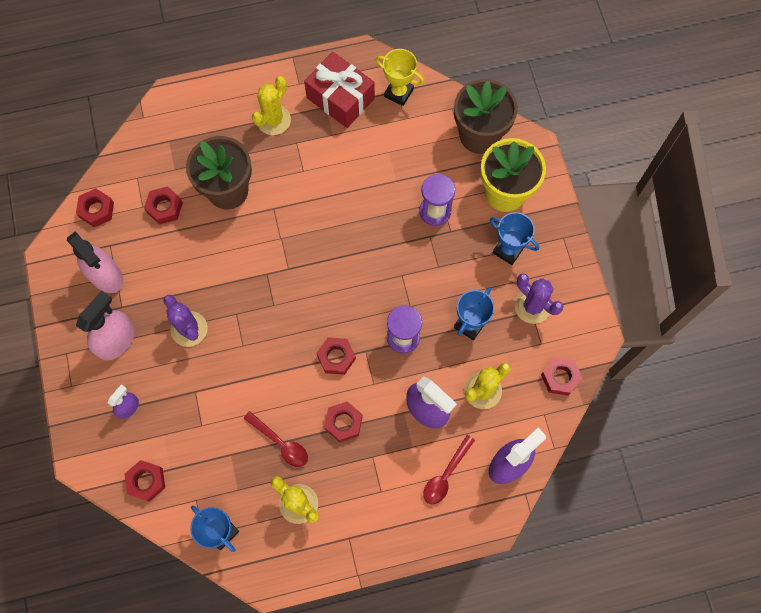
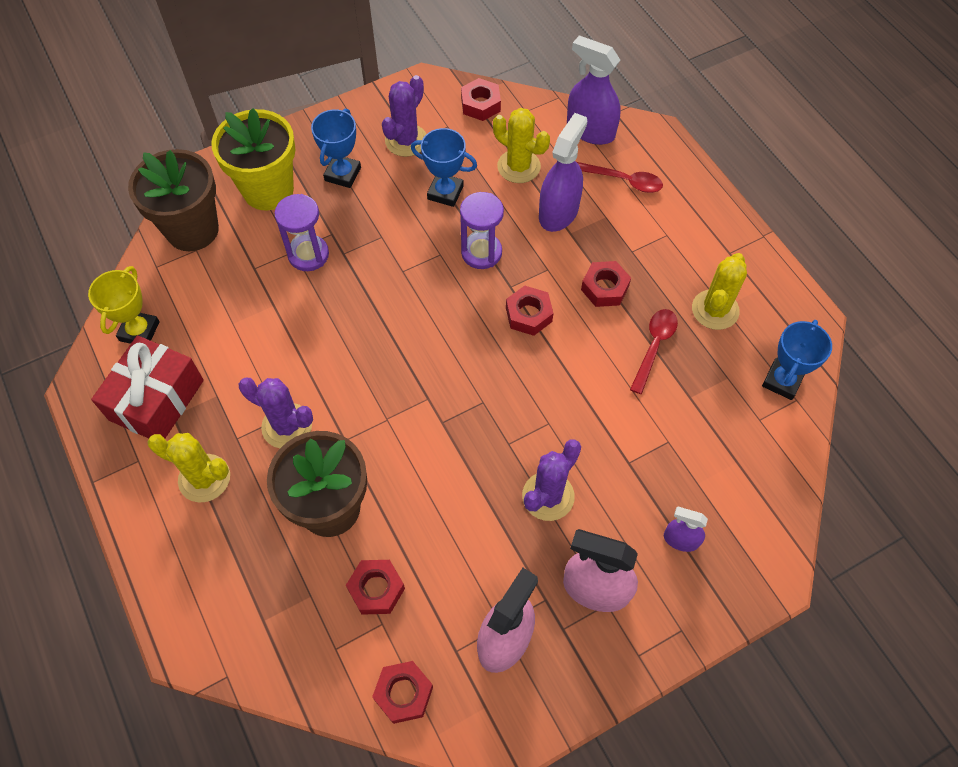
camera: 105 degrees left, 10 degrees down
red nut [125,460,165,502] -> none
none -> purple cactus [238,378,313,448]

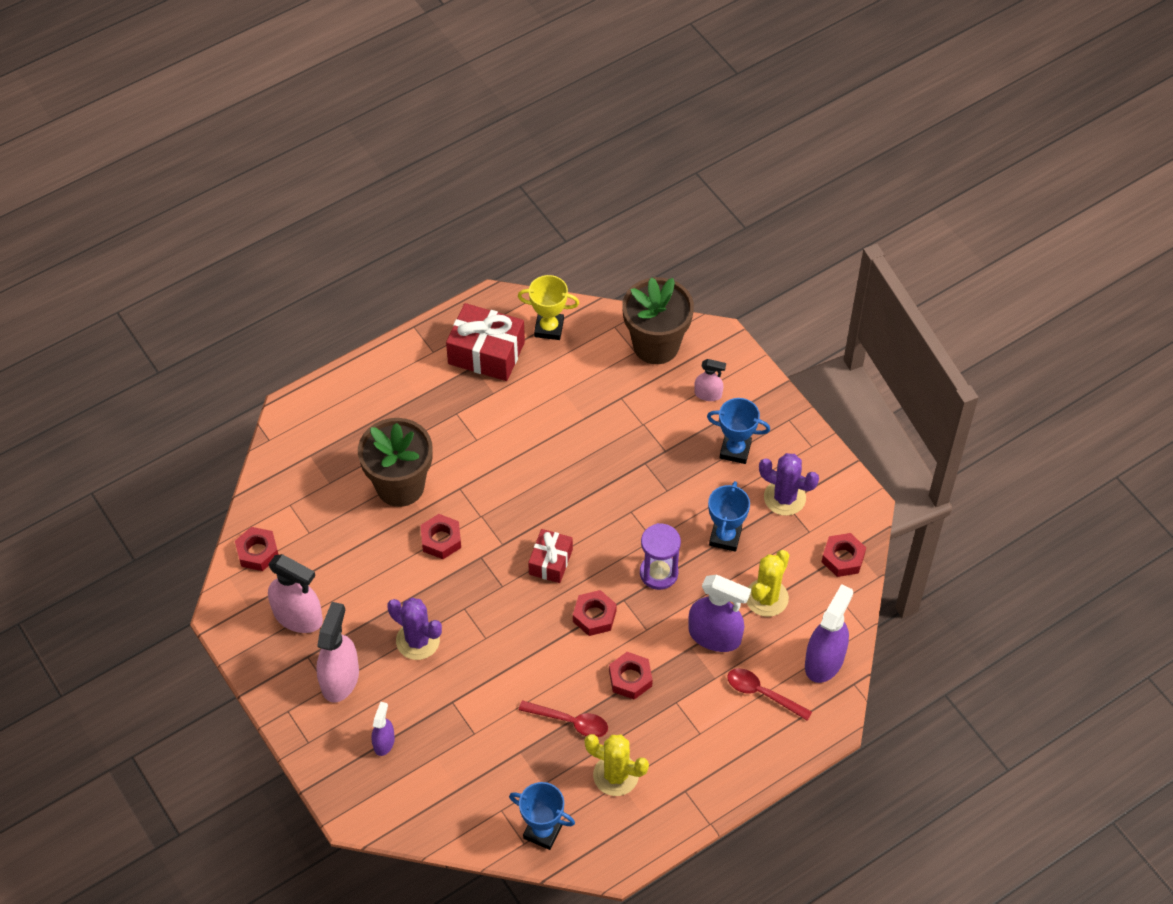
camera: 85 degrees right, 5 degrees down
yellow cactus [147,433,230,502] -> none
yellow flower pot [211,108,295,210] -> pink spray bottle [694,359,726,401]
purple cactus [238,378,313,448] -> none
purple hourglass [275,194,329,271] -> none
red nut [346,560,405,615] -> red nut moved to [421,514,461,559]
red spoon [577,162,663,193] -> red spoon turned 105 degrees clockwise [727,668,812,721]
none -> red gift [528,529,573,583]

